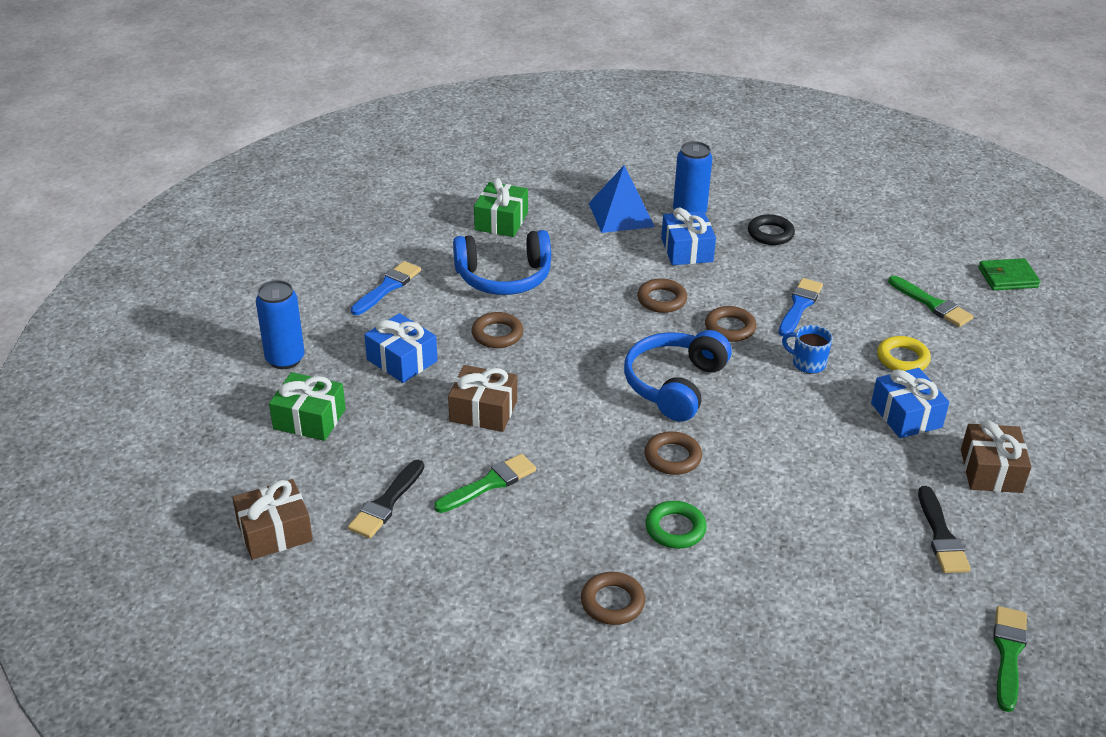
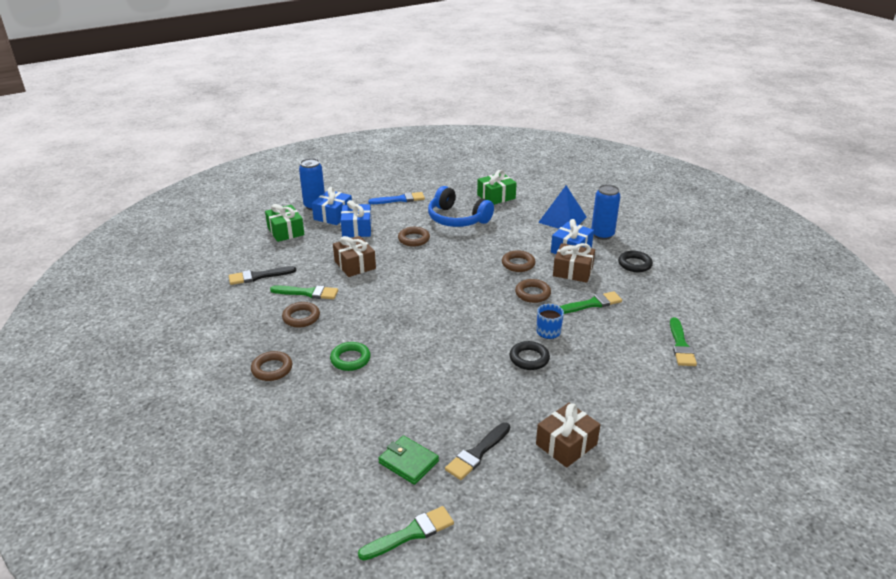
camera: 45 degrees right, 5 degrees down
brown gift [232,479,313,560] -> brown gift moved to [553,243,595,283]
blue headphones [624,330,732,422] -> none
brown ring [645,431,702,475] -> brown ring moved to [282,302,320,328]
blue brush [779,278,823,336] -> green brush [560,291,622,314]
blue gift [871,368,949,438] -> blue gift moved to [312,187,352,225]
yellow ring [877,336,931,371] -> none
green wallet [978,258,1040,290] -> green wallet moved to [378,436,439,485]
none -> black ring [509,341,550,370]

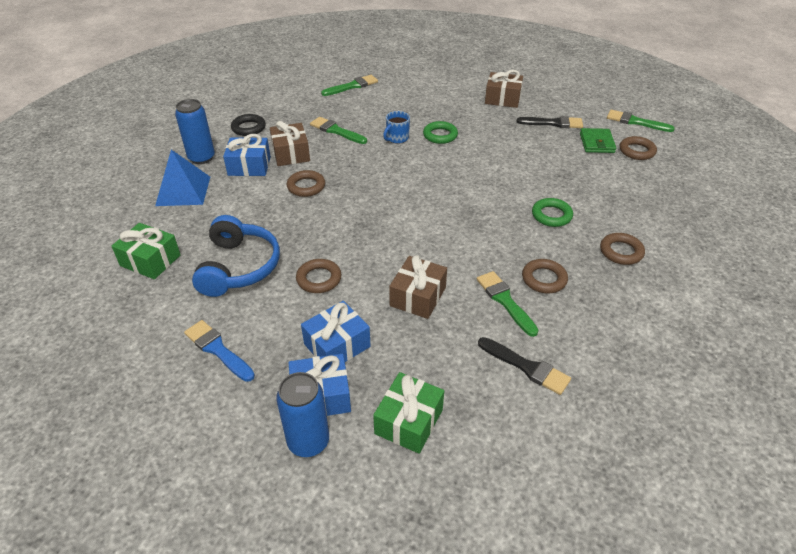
camera: 125 degrees left, 10 degrees up
black ring [509,341,550,370] -> green ring [423,121,458,144]
brown ring [515,279,551,303] -> brown ring moved to [620,136,657,160]

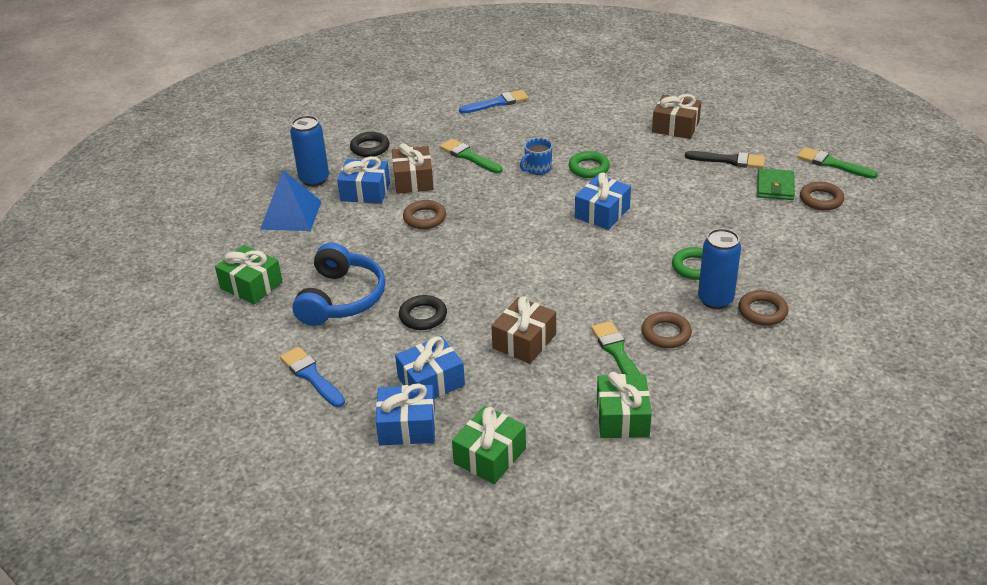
camera: 10 degrees right, 5 degrees down
blue can [276,372,329,457] -> blue can moved to [698,229,741,309]
brown ring [296,259,341,293] -> black ring [399,295,447,330]
green brush [321,75,378,96] -> blue brush [459,90,529,114]
black brush [478,337,571,395] -> green gift [597,372,652,438]
none -> blue gift [575,173,631,230]

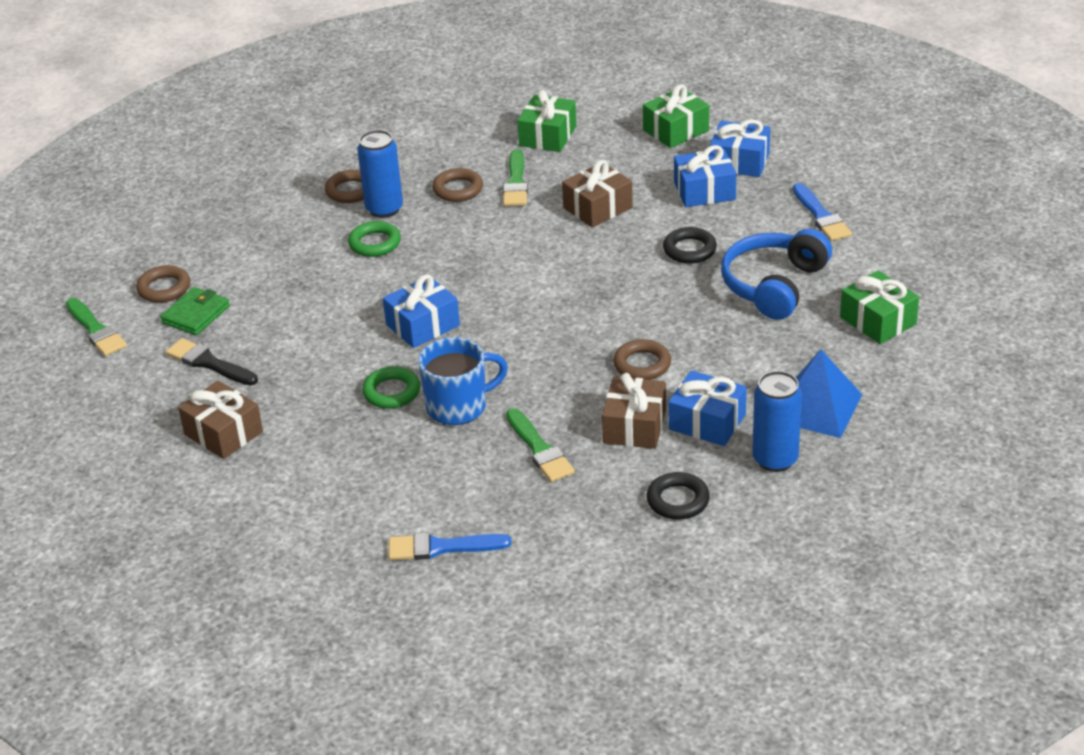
camera: 160 degrees left, 0 degrees up
blue mug [520,138,552,175] -> blue mug [418,337,508,425], size x1.62

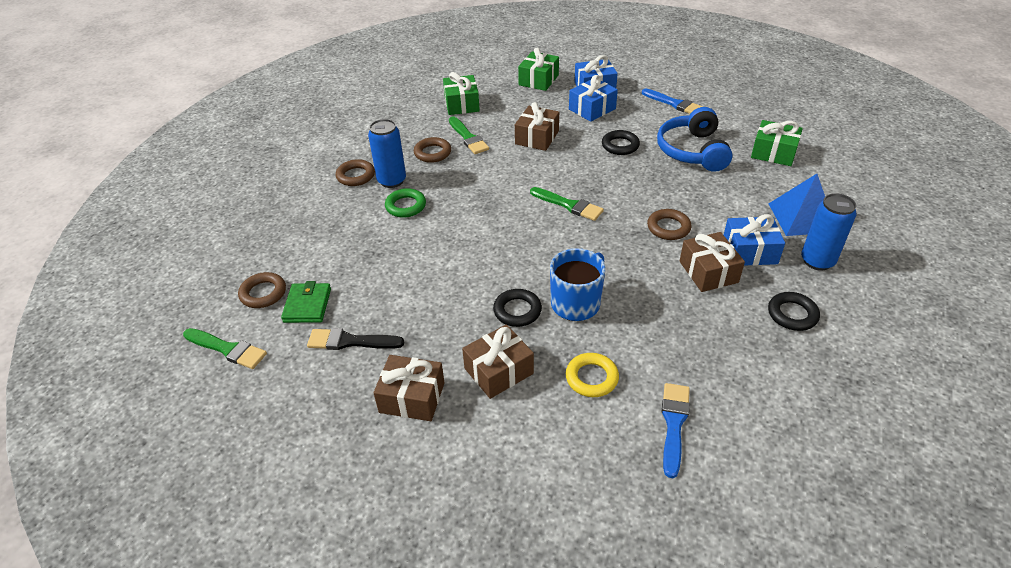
camera: 30 degrees left, 5 degrees up
green ring [362,367,420,409] -> black ring [493,289,542,327]
blue gift [383,274,460,348] -> none
blue brush [389,532,511,560] -> blue brush turned 135 degrees clockwise [662,383,690,478]
green brush [506,408,575,482] -> green brush moved to [530,187,604,221]
none -> brown gift [462,324,534,399]
none -> yellow ring [566,353,619,397]

